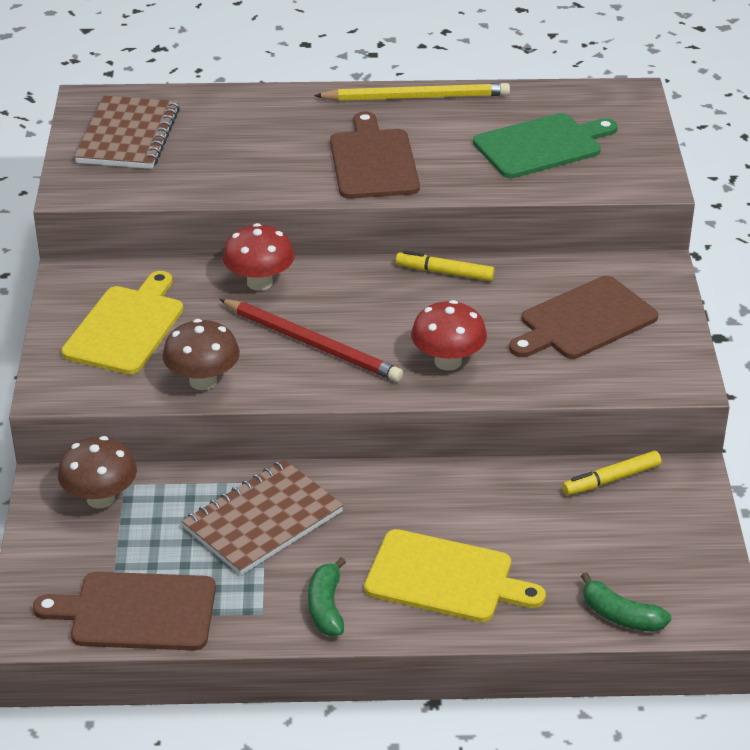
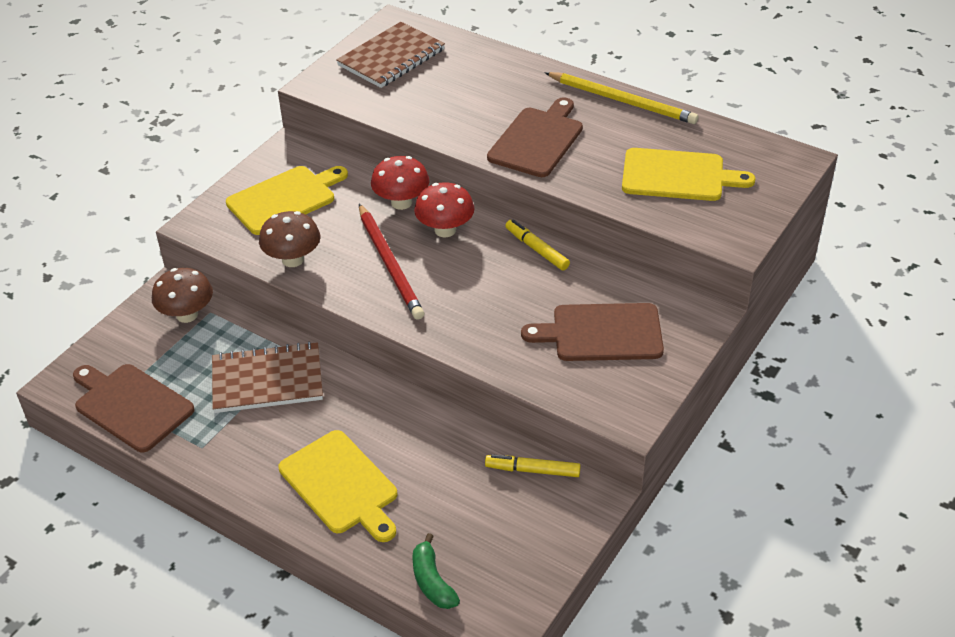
camera: 35 degrees right, 5 degrees up
green banana [308,557,346,636] -> none
red mushroom [411,300,487,371] -> red mushroom moved to [414,182,475,237]
green cutting board [473,113,618,178] -> yellow cutting board [622,148,756,201]

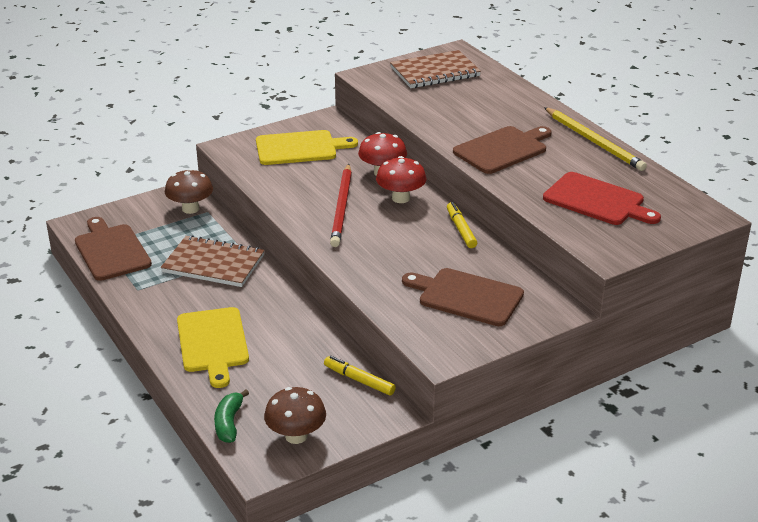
camera: 25 degrees right, 10 degrees down
brown mushroom [259,211,320,267] -> brown mushroom moved to [264,387,326,444]
yellow cutting board [622,148,756,201] -> red cutting board [543,172,661,225]

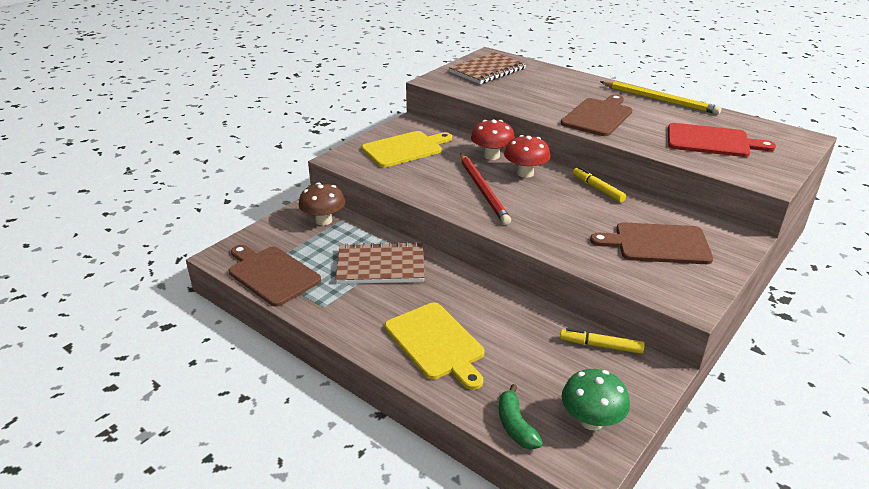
camera: 20 degrees left, 0 degrees up
brown mushroom [264,387,326,444] -> green mushroom [562,369,630,430]

